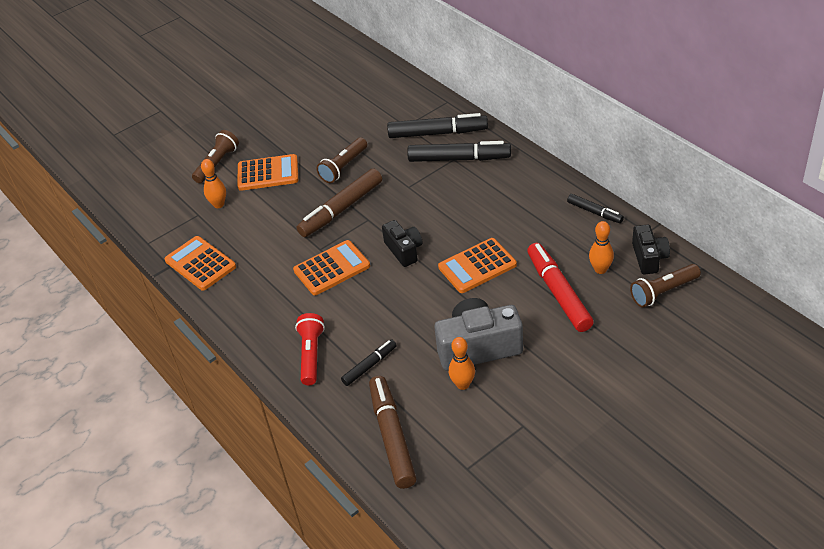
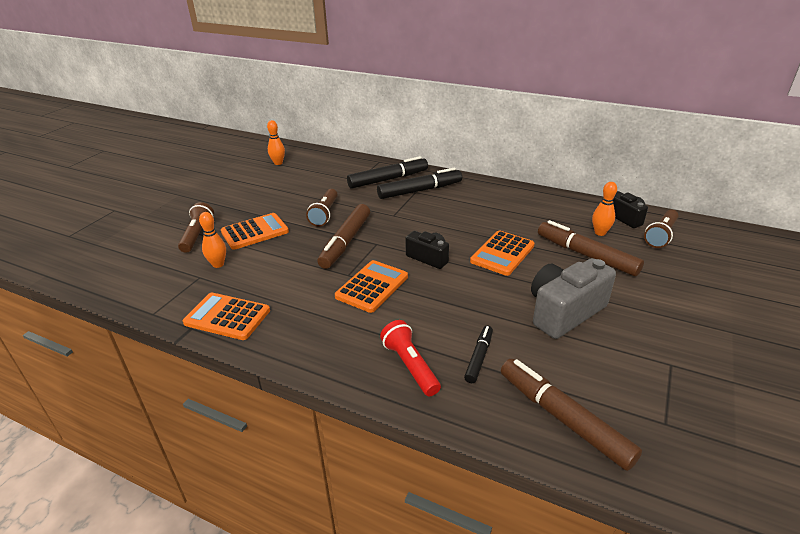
camera: 30 degrees left, 10 degrees down
orange bowling pin [449,337,475,390] -> orange bowling pin moved to [267,120,285,165]
red marker [527,243,594,332] -> brown marker [538,220,644,276]
black marker [567,194,624,223] -> none

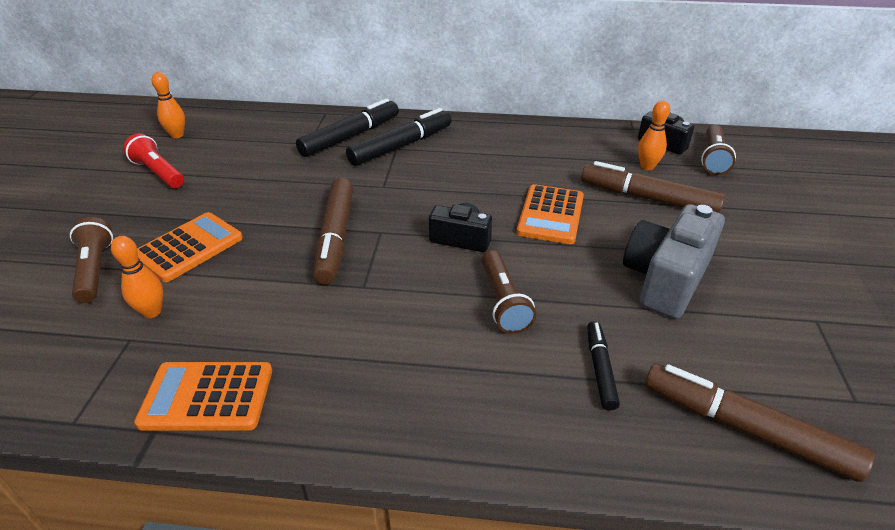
camera: 20 degrees left, 5 degrees up
brown flashlight [306,189,338,227] -> brown flashlight moved to [482,250,536,334]
orange calculator [335,260,408,313] -> none
red flashlight [380,320,441,396] -> red flashlight moved to [123,133,184,188]

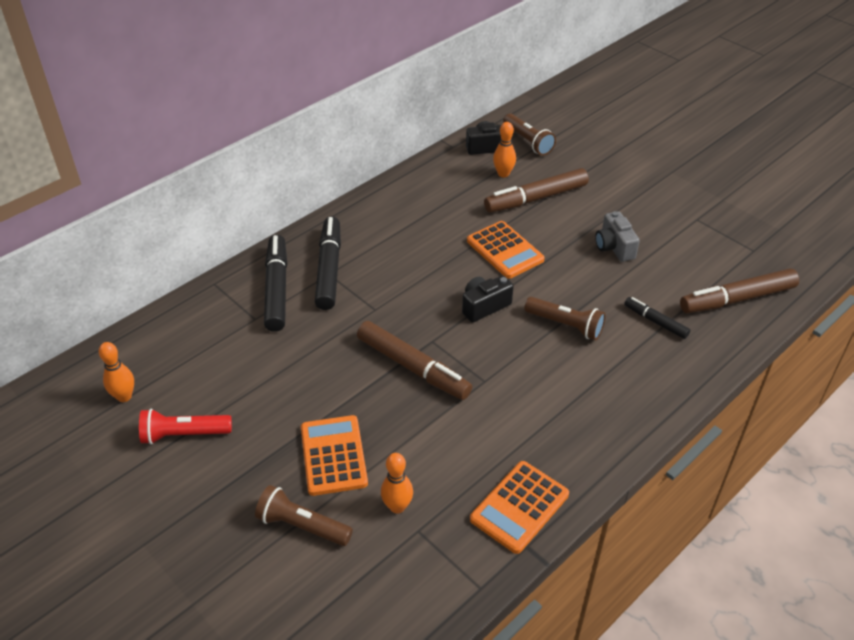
camera: 50 degrees left, 5 degrees up
grey camera [623,204,725,319] -> grey camera [595,211,640,262], size x0.59

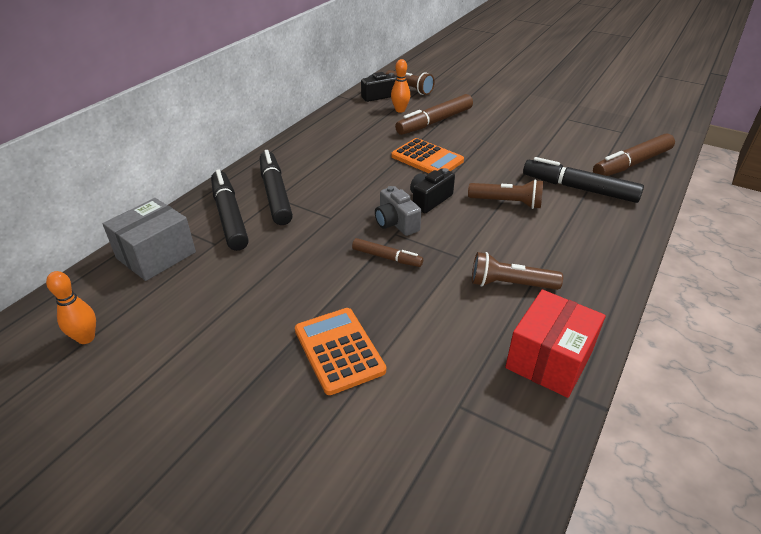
camera: 15 degrees left, 5 degrees down
red flashlight [139,409,232,444] -> none
brown flashlight [255,485,353,546] -> brown flashlight moved to [472,252,563,290]
brown marker [357,321,472,400] -> brown marker [352,238,423,267], size x0.55
orange bowling pin [381,453,413,513] -> none
orange calculator [470,461,569,554] -> red box [505,289,606,398]
grey camera [595,211,640,262] -> grey camera moved to [375,186,421,236]
black marker [624,297,690,339] -> black marker [523,157,644,203], size x1.81
none -> grey box [103,198,196,281]

